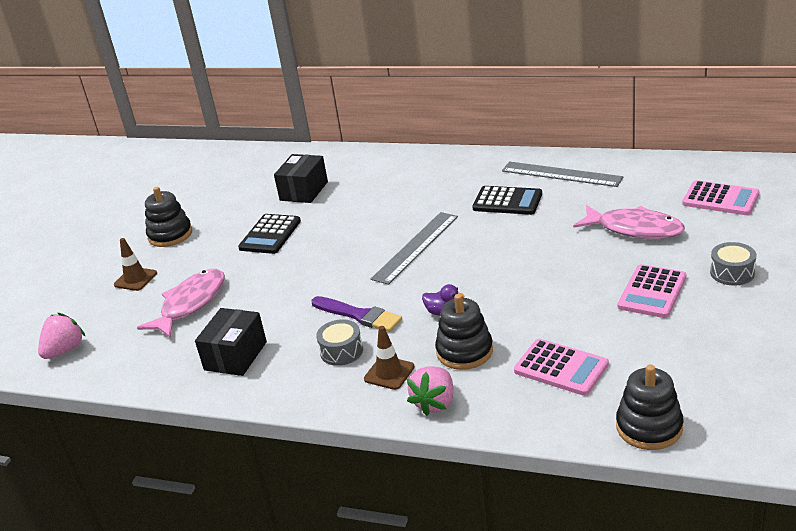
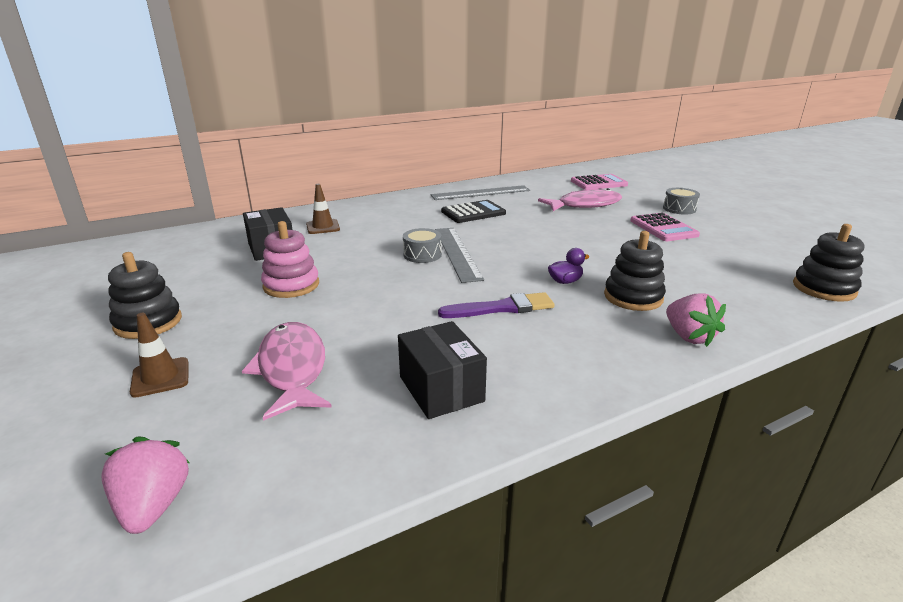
camera: 50 degrees left, 5 degrees down
black calculator [238,214,301,254] -> pink stacking toy [261,221,319,298]
grey drum [316,319,363,366] -> grey drum moved to [403,228,442,263]
brown traffic cone [364,326,415,390] -> brown traffic cone moved to [306,184,340,234]
pink calculator [514,339,609,396] -> none

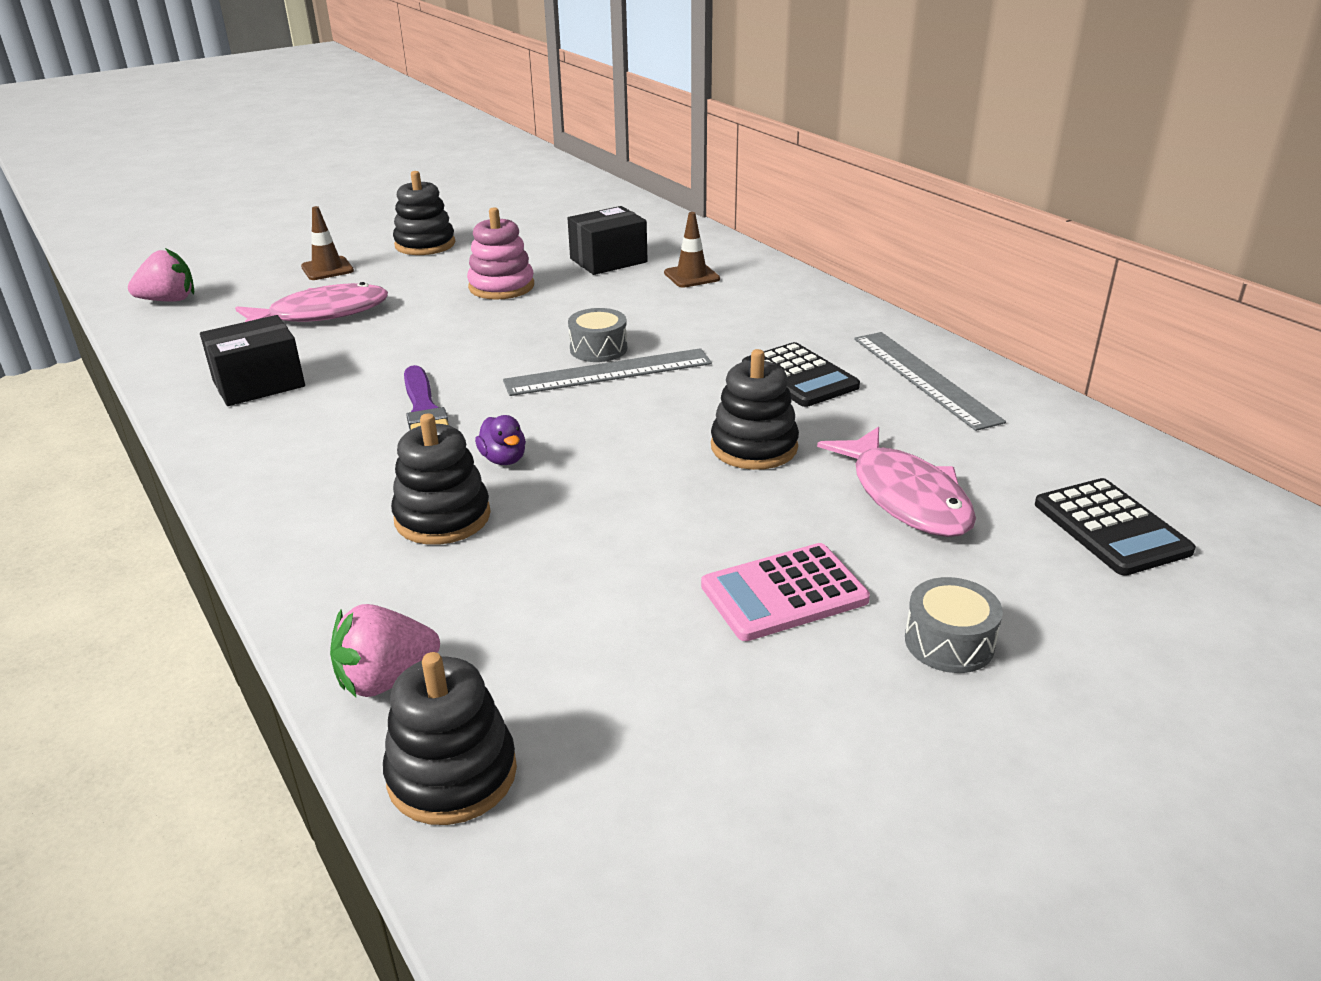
camera: 85 degrees right, 5 degrees up
pink calculator [571,174,628,190] -> black calculator [1035,478,1196,576]
pink strawberry [666,293,726,347] -> pink strawberry moved to [330,604,440,698]
none -> black stacking toy [711,349,799,470]

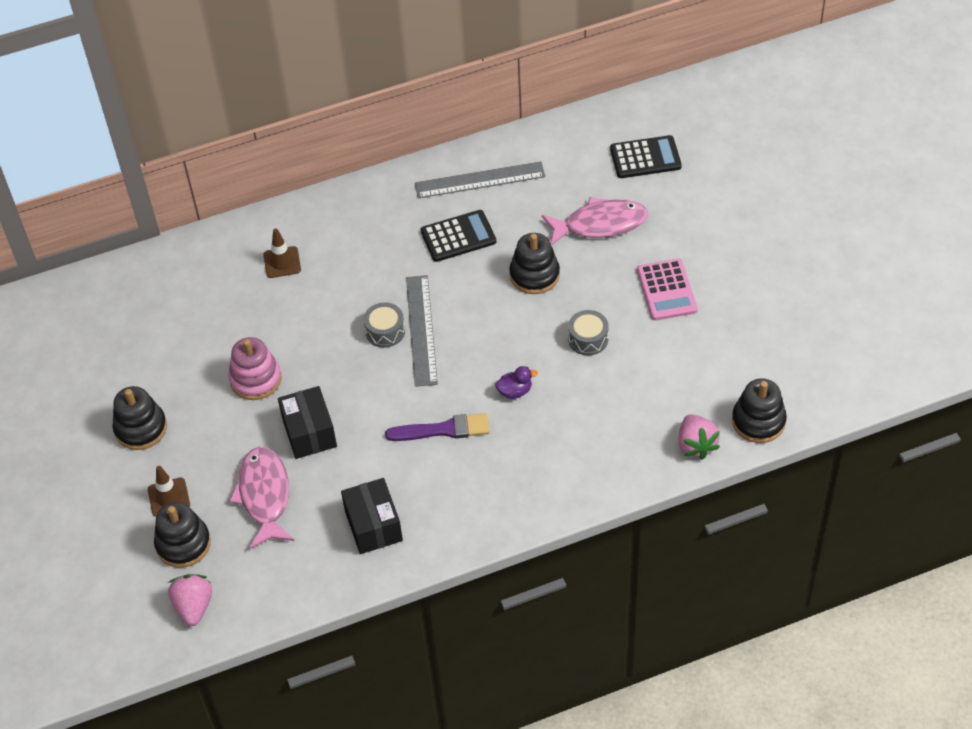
camera: 75 degrees left, 20 degrees up
black stacking toy [391,414,491,545] -> black stacking toy moved to [154,502,211,568]
black box [568,206,648,275] -> black box moved to [278,386,337,459]
grey drum [905,577,1003,673] -> grey drum moved to [568,310,609,355]

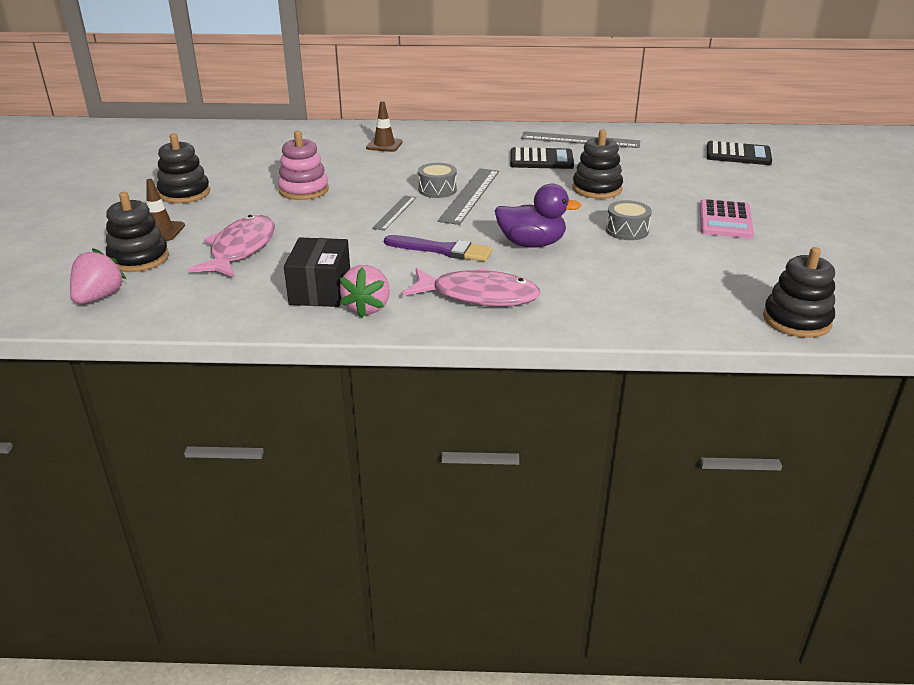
camera: 20 degrees right, 20 degrees down
black box [278,386,337,459] -> none
purple duck [495,366,538,399] -> purple duck [495,184,582,247], size x1.79
pink fish [542,197,648,246] -> pink fish moved to [403,267,541,306]
pink strawberry [678,414,720,460] -> pink strawberry moved to [340,265,390,318]
none -> grey ruler [372,196,416,231]

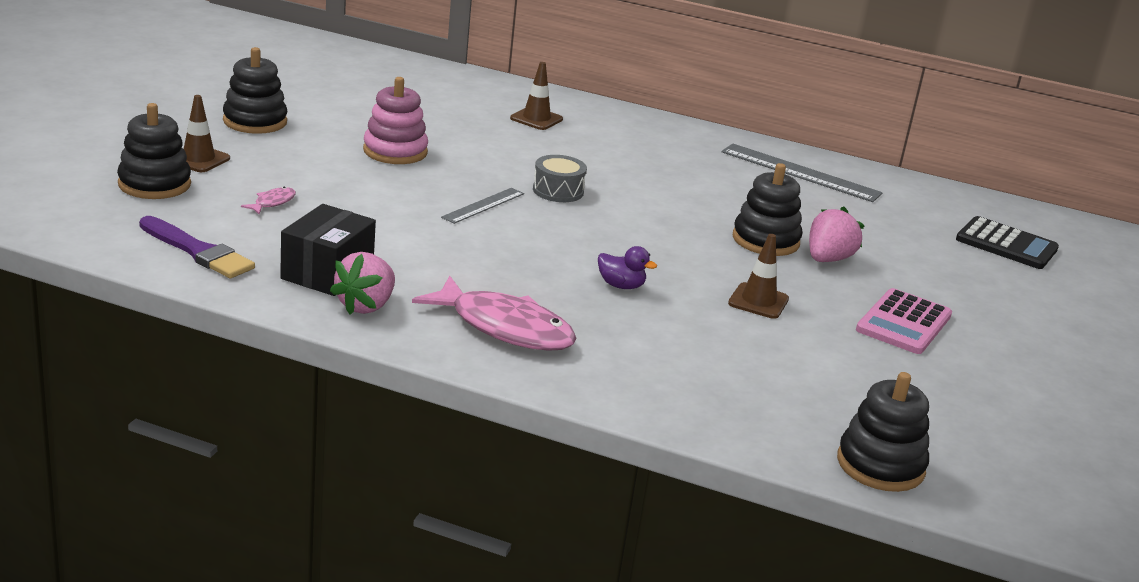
camera: 15 degrees right, 5 degrees down
pink strawberry [70,248,126,304] -> pink strawberry moved to [809,207,865,262]
pink fish [188,215,275,278] -> pink fish [241,187,296,214], size x0.42
purple brush [384,235,493,262] -> purple brush moved to [139,216,255,278]
grey ruler [438,168,499,225] -> none
purple duck [495,184,582,247] -> purple duck [598,246,657,289], size x0.56
black calculator [510,147,574,169] -> none
grey drum [606,200,652,240] -> brown traffic cone [728,234,789,319]

